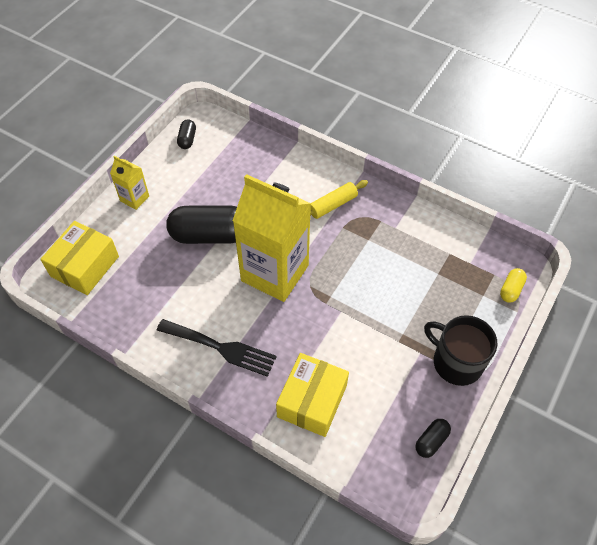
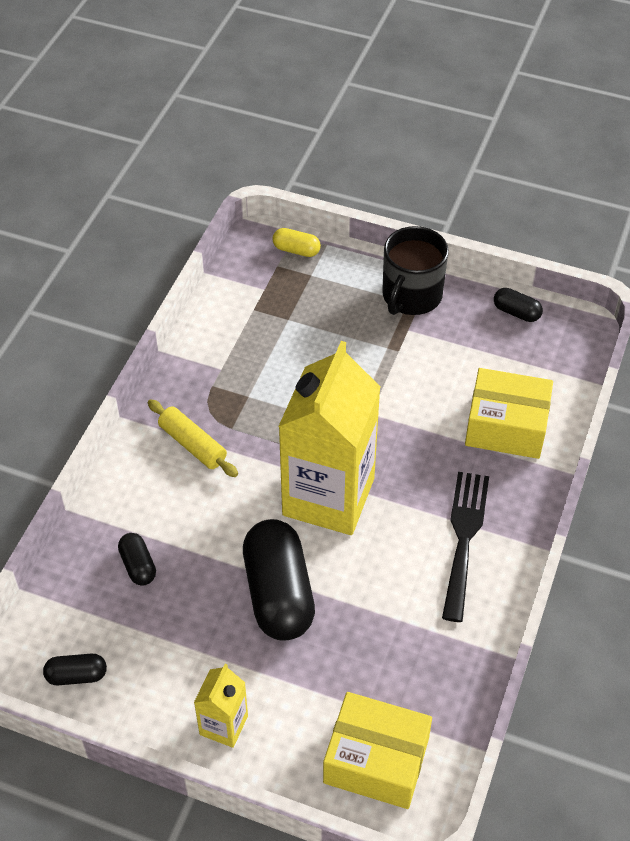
camera: 100 degrees left, 5 degrees down
none -> black capsule [118,533,156,586]

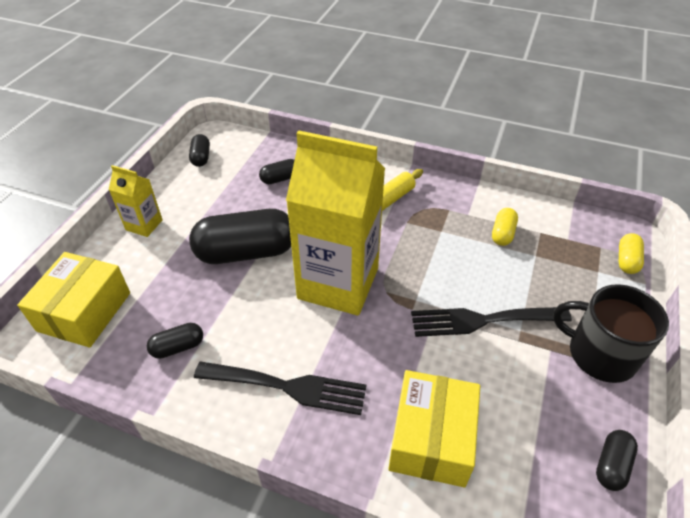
camera: 90 degrees right, 5 degrees down
none -> black capsule [147,323,203,359]
none -> black fork [411,307,572,337]
none -> yellow capsule [492,208,518,246]

